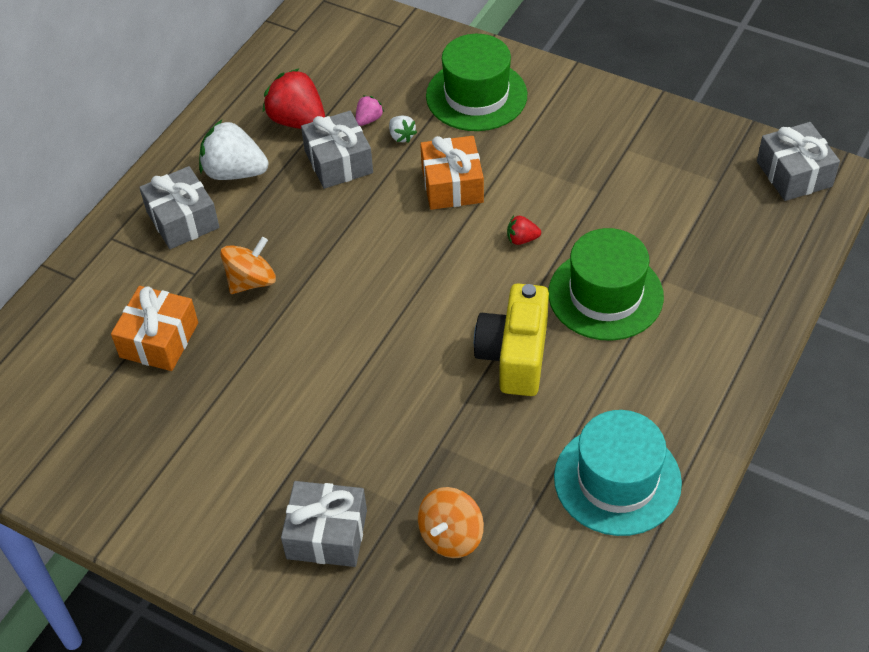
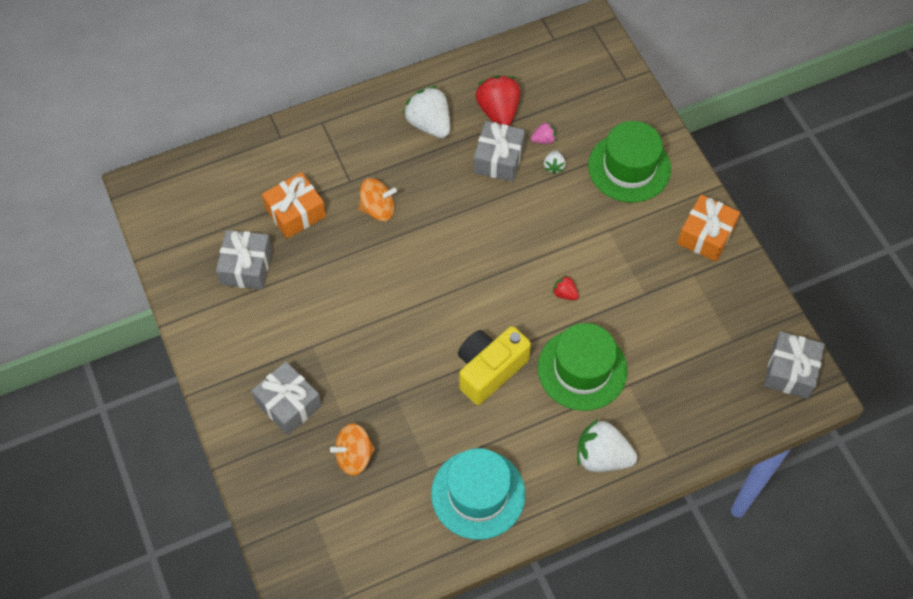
camera: 35 degrees right, 10 degrees up
grey gift [139,166,219,249] -> grey gift moved to [216,230,272,290]
orange gift [420,136,484,210] -> orange gift moved to [677,195,740,262]
none -> white strawberry [577,419,637,472]

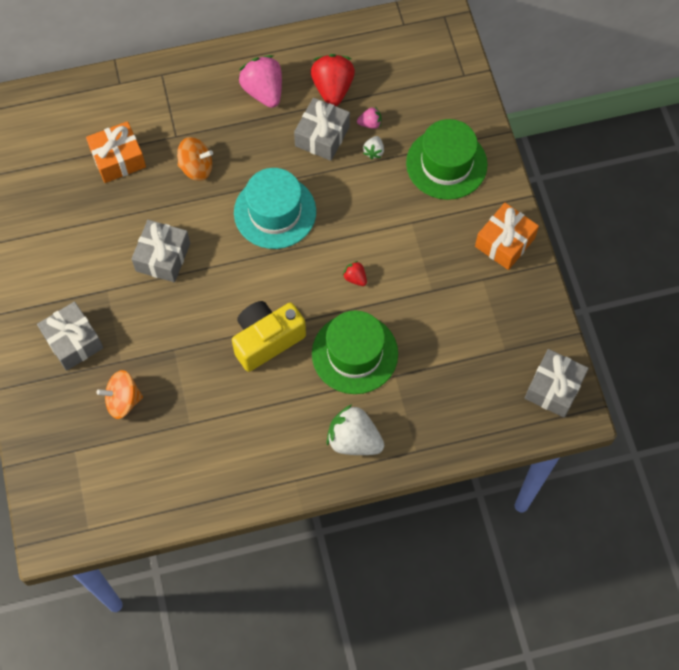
camera: 10 degrees right, 5 degrees up
grey gift [216,230,272,290] -> grey gift moved to [131,220,190,282]
white strawberry [403,86,450,138] -> pink strawberry [238,55,282,108]
turquoise hat [431,448,525,540] -> turquoise hat moved to [234,168,316,249]

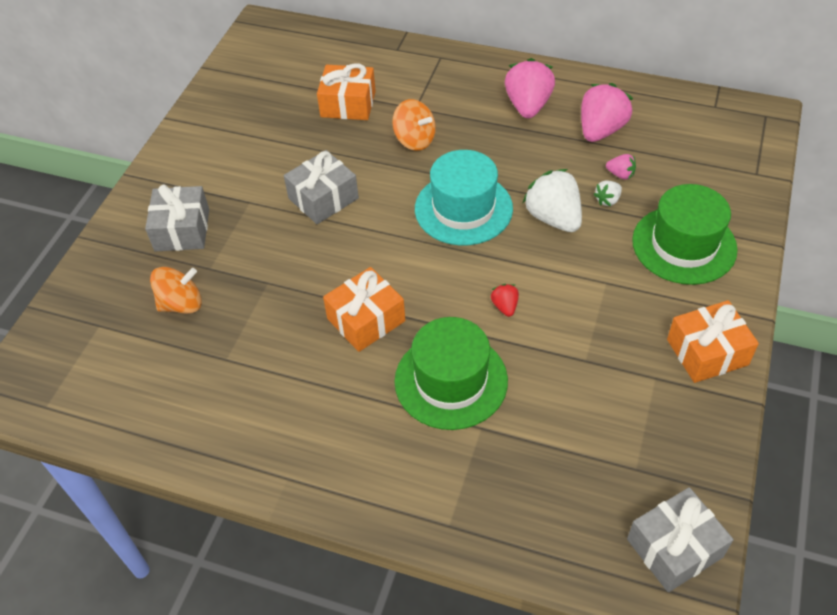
camera: 35 degrees right, 15 degrees down
orange spinning top [97,370,143,419] -> orange spinning top turned 135 degrees clockwise [150,267,202,314]
yellow camera [232,301,306,372] -> orange gift [323,267,405,352]
grey gift [294,98,350,161] -> none
red strawberry [311,54,355,106] -> pink strawberry [581,83,633,142]
white strawberry [327,404,384,455] -> white strawberry moved to [523,169,582,232]

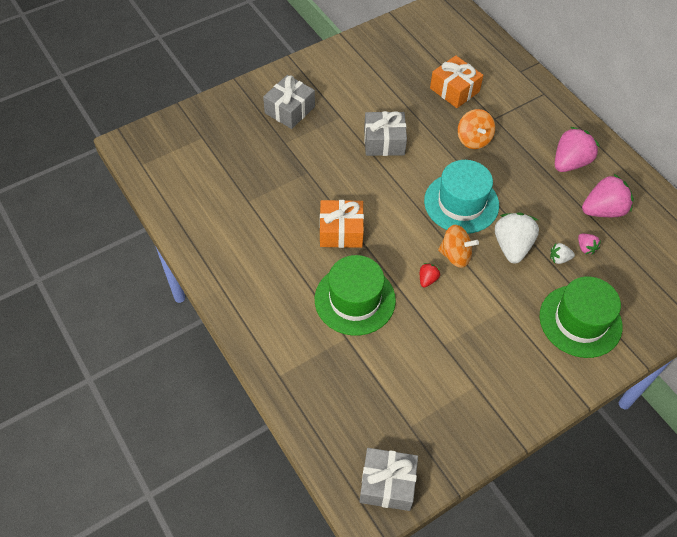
camera: 35 degrees right, 5 degrees up
orange spinning top [150,267,202,314] -> orange spinning top moved to [438,225,479,268]
orange gift [667,300,759,383] -> none

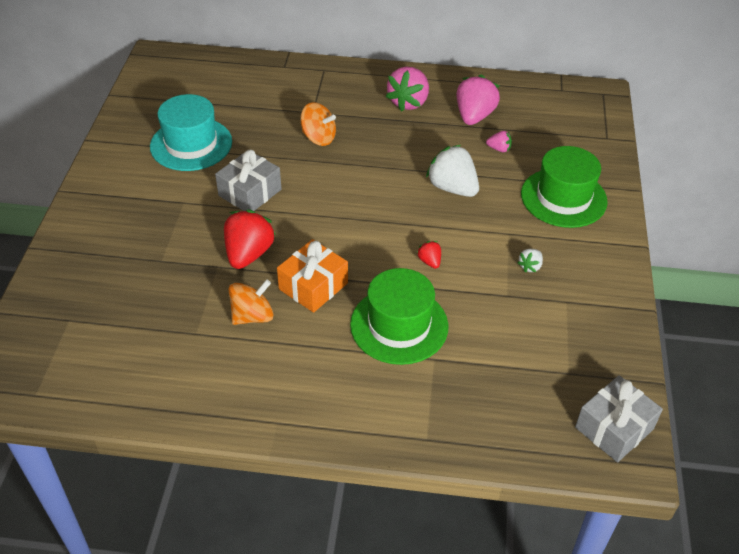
camera: 50 degrees left, 10 degrees down
grey gift [263,75,315,129] -> none
turquoise hat [424,160,499,234] -> turquoise hat moved to [150,94,232,171]
orange gift [430,55,483,108] -> none
orange spinning top [438,225,479,268] -> orange spinning top moved to [228,279,274,325]
white strawberry [550,243,575,264] -> white strawberry moved to [518,249,543,272]
pink strawberry [555,127,600,172] -> pink strawberry turned 150 degrees counterclockwise [386,67,429,112]
none -> red strawberry [224,209,276,269]

